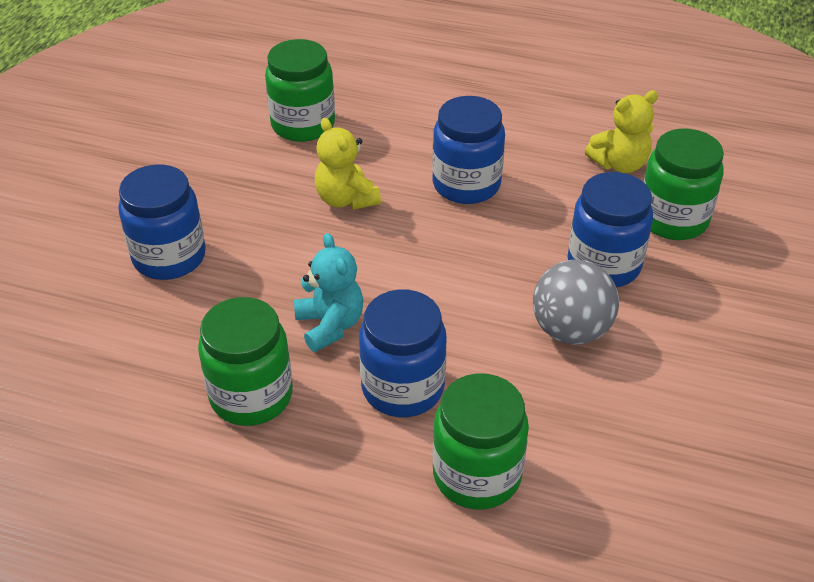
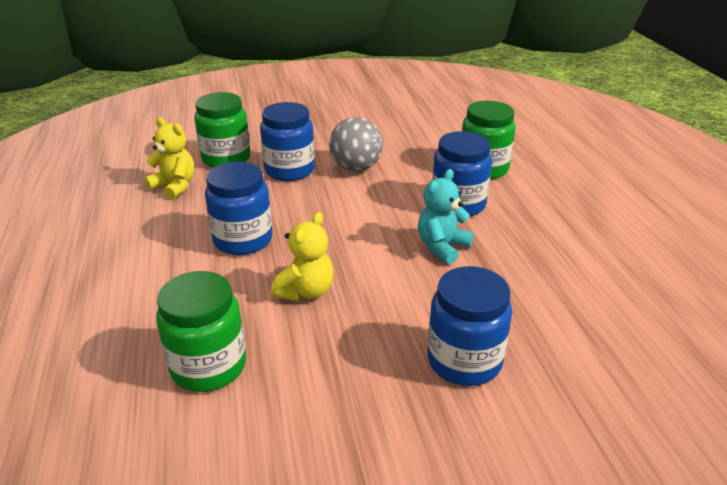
camera: 120 degrees left, 10 degrees down
green jar [198,297,293,426] -> none

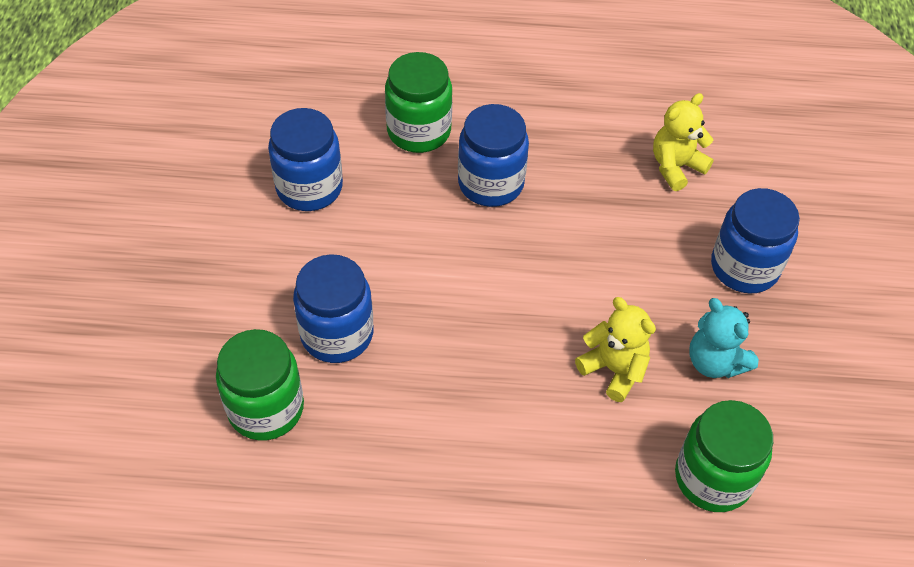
camera: 75 degrees left, 20 degrees up
yellow teddy bear [145,117,194,200] -> yellow teddy bear moved to [653,93,714,191]
blue jar [205,161,273,255] -> blue jar moved to [268,108,343,211]
grey ball [329,117,383,172] -> none
turquoise teddy bear [418,169,474,264] -> turquoise teddy bear moved to [689,298,759,378]

